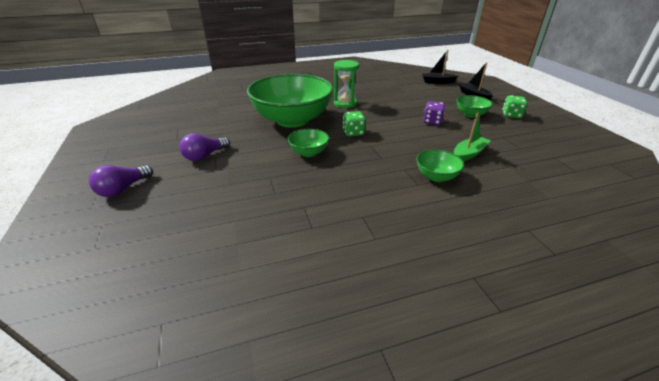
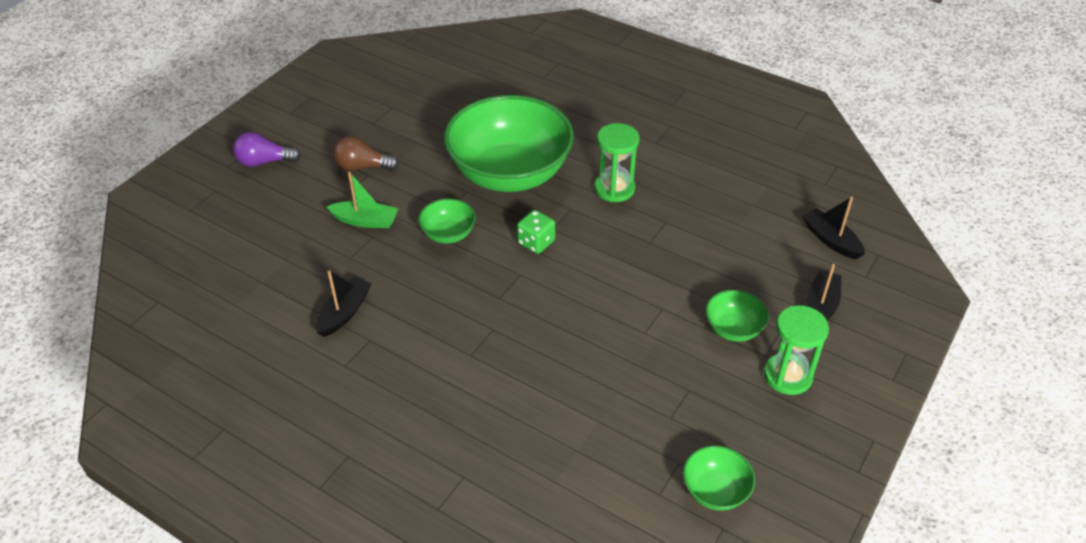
camera: 50 degrees right, 10 degrees up
purple light bulb [180,133,230,161] -> brown light bulb [333,136,399,171]
green bowl [416,150,464,182] -> green bowl moved to [683,445,755,511]
purple dice [423,101,446,125] -> none
green boat [454,112,490,161] -> green boat moved to [326,172,399,228]
green dice [502,95,528,118] -> green hourglass [764,305,829,395]
none -> black boat [316,270,372,337]

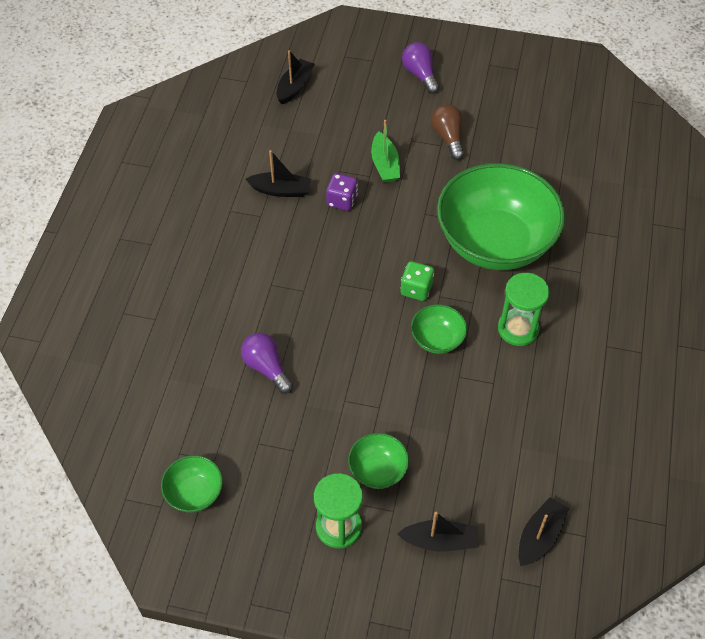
camera: 70 degrees right, 10 degrees up
green bowl [418,198,476,244] -> green bowl moved to [411,304,467,354]
none -> purple light bulb [241,333,293,394]
none -> black boat [277,50,314,104]
none -> purple dice [326,173,358,211]

